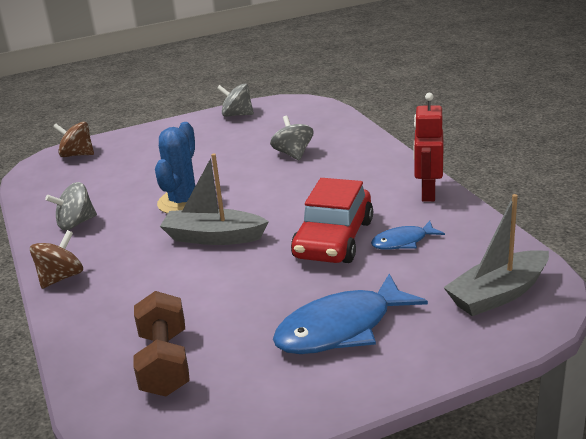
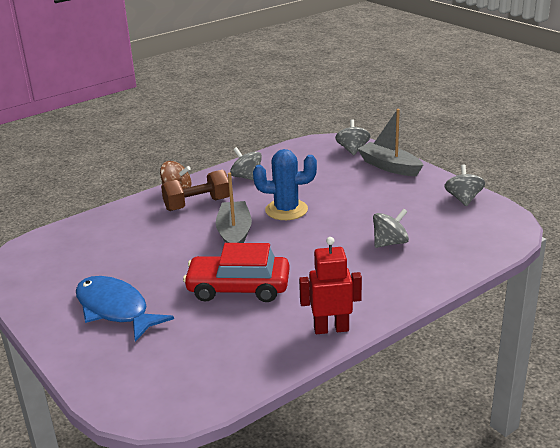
camera: 75 degrees right, 0 degrees up
brown spinning top [53,122,94,157] -> grey spinning top [335,119,371,155]
brown dumbbell [134,291,190,397] -> brown dumbbell moved to [161,170,230,211]
blue fish [371,221,445,250] -> none
grey boat [443,194,549,316] -> grey boat moved to [357,109,423,176]

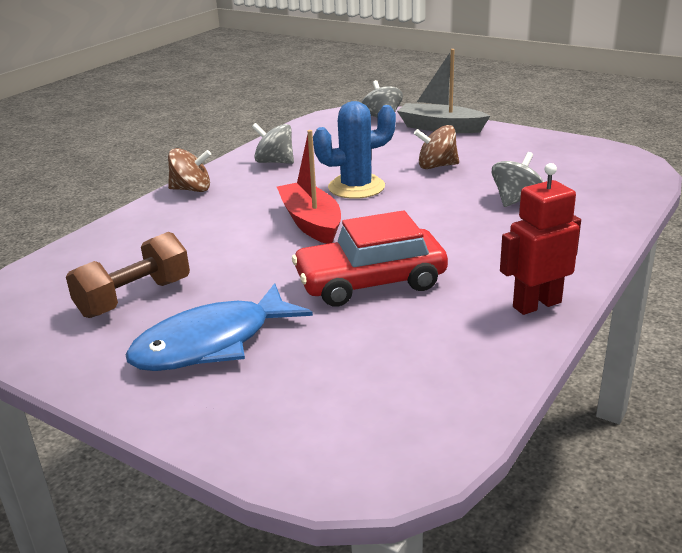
camera: 20 degrees left, 0 degrees up
blue fish [76,276,174,342] -> blue fish turned 60 degrees counterclockwise [126,283,313,371]
brown dumbbell [161,170,230,211] -> brown dumbbell moved to [66,232,190,318]
grey boat [216,172,252,243] -> red boat [277,130,341,244]
grey spinning top [444,164,485,206] -> none
none -> brown spinning top [414,125,459,169]

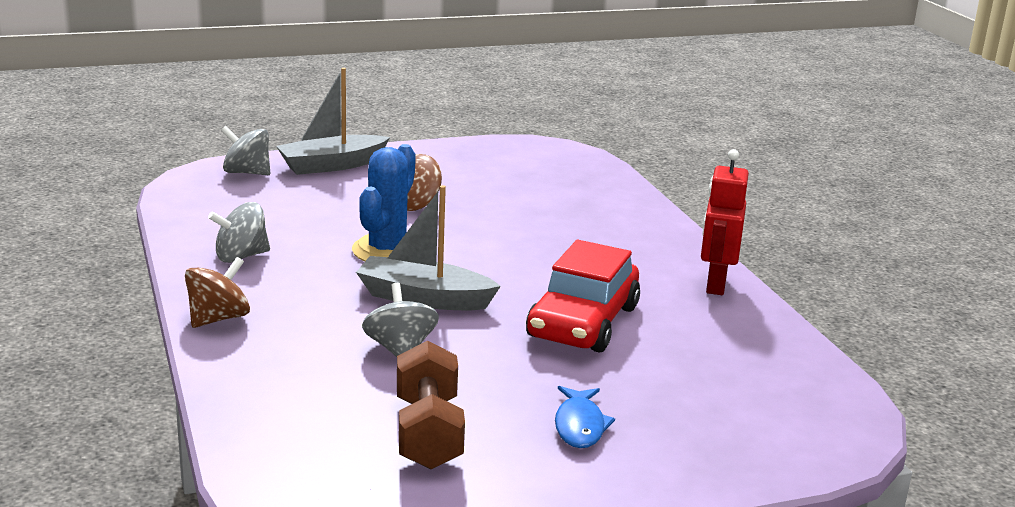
camera: 55 degrees left, 5 degrees down
blue fish [126,283,313,371] -> blue fish [555,386,615,448], size x0.53
red boat [277,130,341,244] -> grey boat [356,185,501,310]
grey spinning top [492,152,544,207] -> grey spinning top moved to [362,283,439,357]

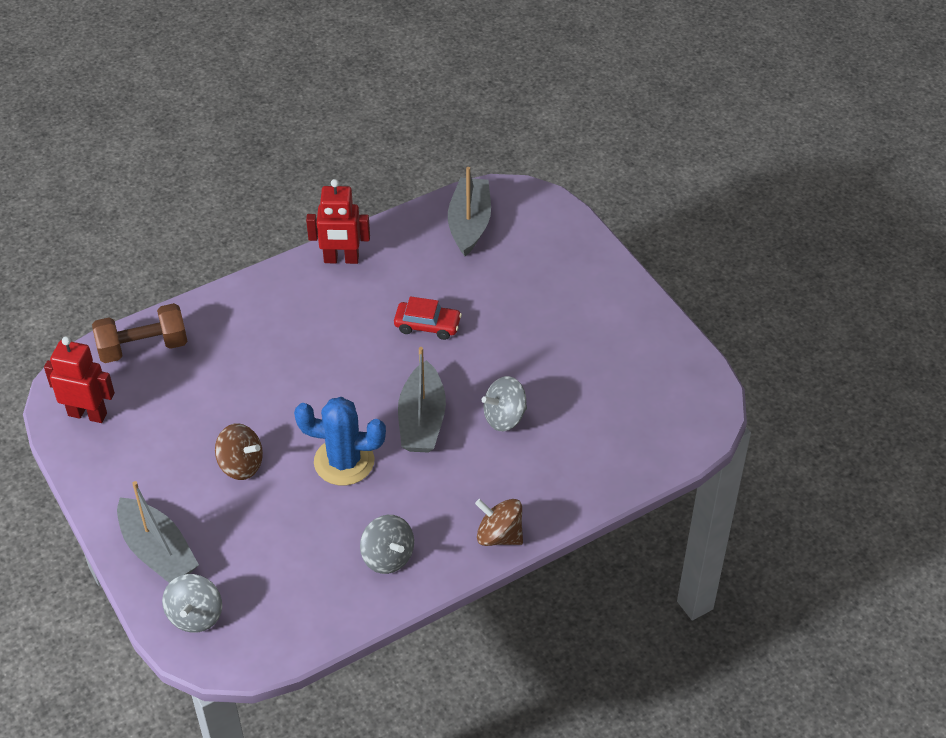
camera: 100 degrees left, 25 degrees up
brown dumbbell [397,341,465,469] -> brown dumbbell moved to [92,303,188,363]
red car [526,240,640,353] -> red car [394,296,462,340], size x0.56
blue fish [555,386,615,448] -> none
none -> red robot [44,336,115,423]
none -> grey boat [448,167,491,256]

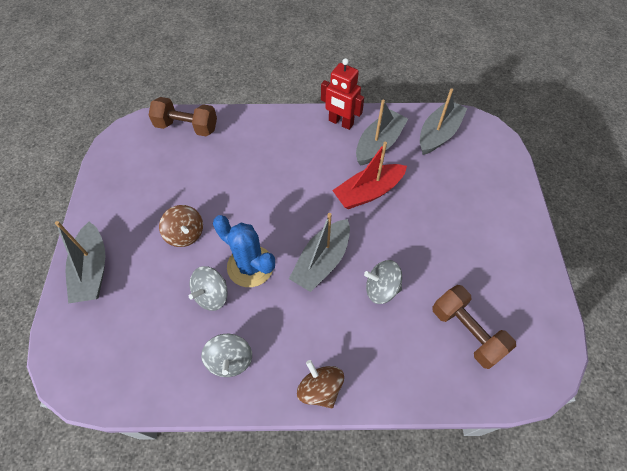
camera: 30 degrees right, 10 degrees up
red robot [44,336,115,423] -> none
grey spinning top [162,574,222,633] -> grey spinning top moved to [189,266,228,311]
red car [394,296,462,340] -> red boat [332,142,407,209]
none -> grey boat [356,100,408,166]
none -> brown dumbbell [432,285,516,369]

